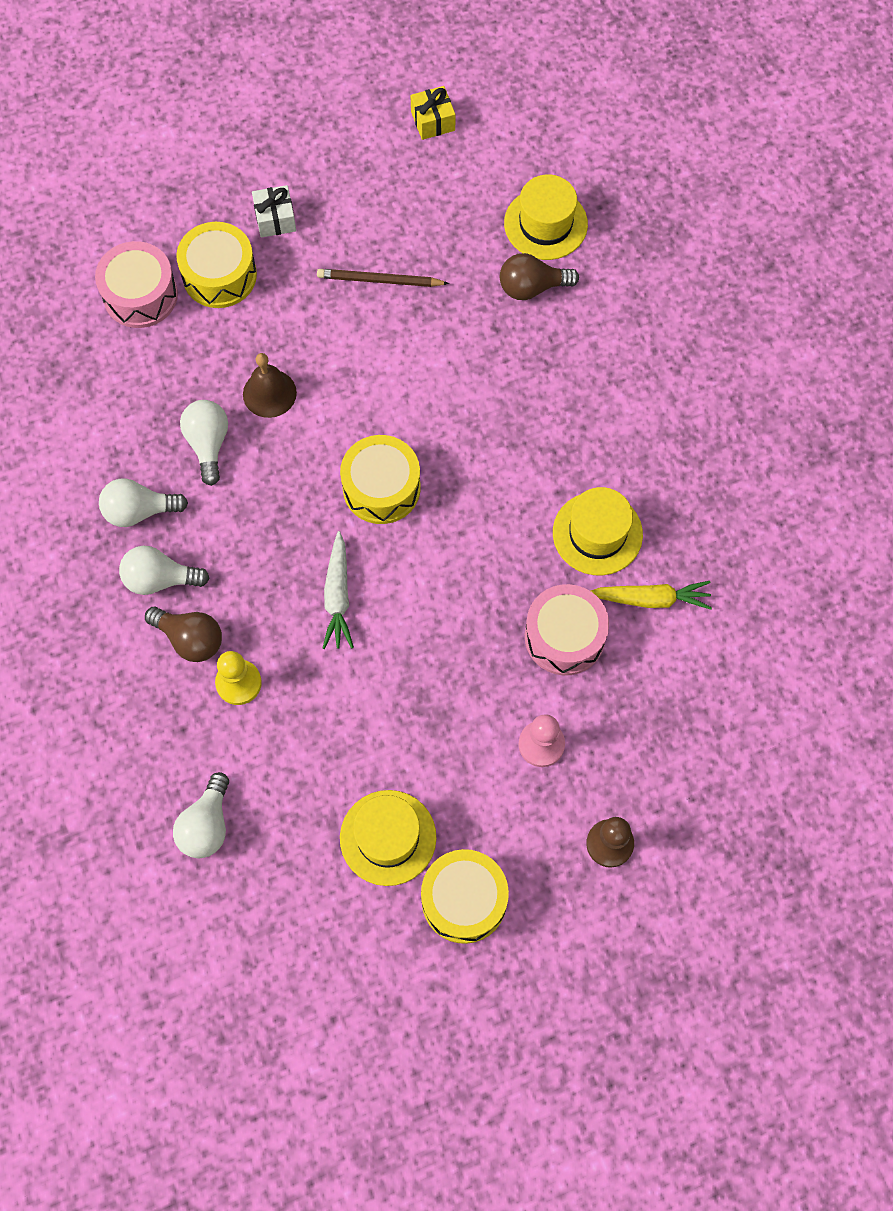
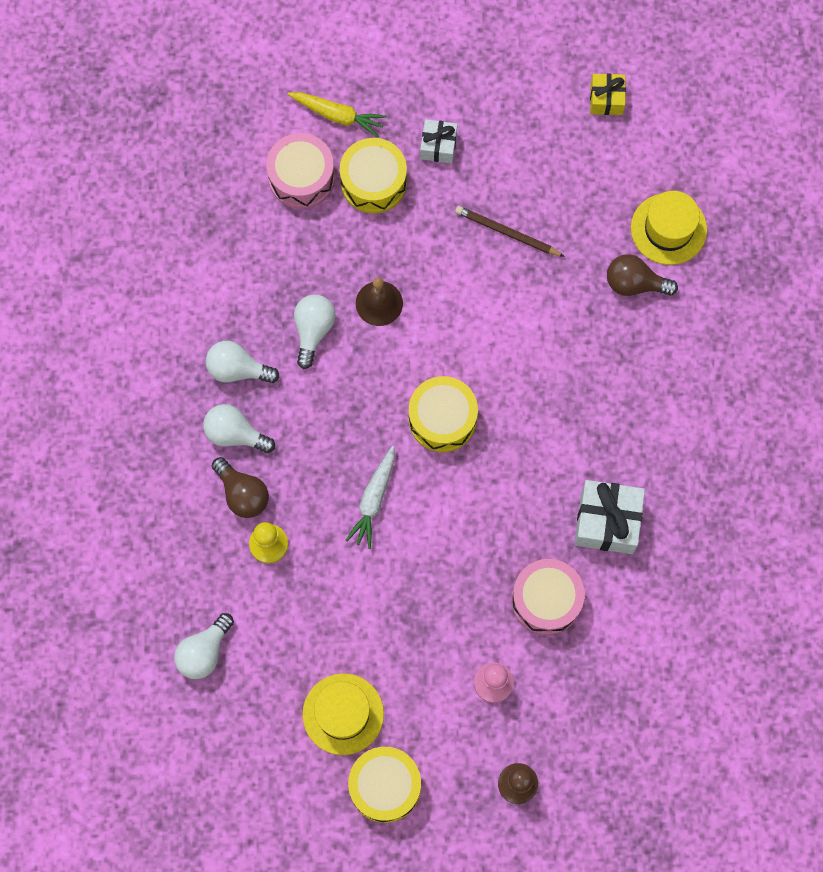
camera: 20 degrees right, 5 degrees up
yellow hat [553,487,643,575] -> white gift [574,480,645,554]
yellow carrot [591,581,712,610] -> yellow carrot moved to [288,92,387,138]

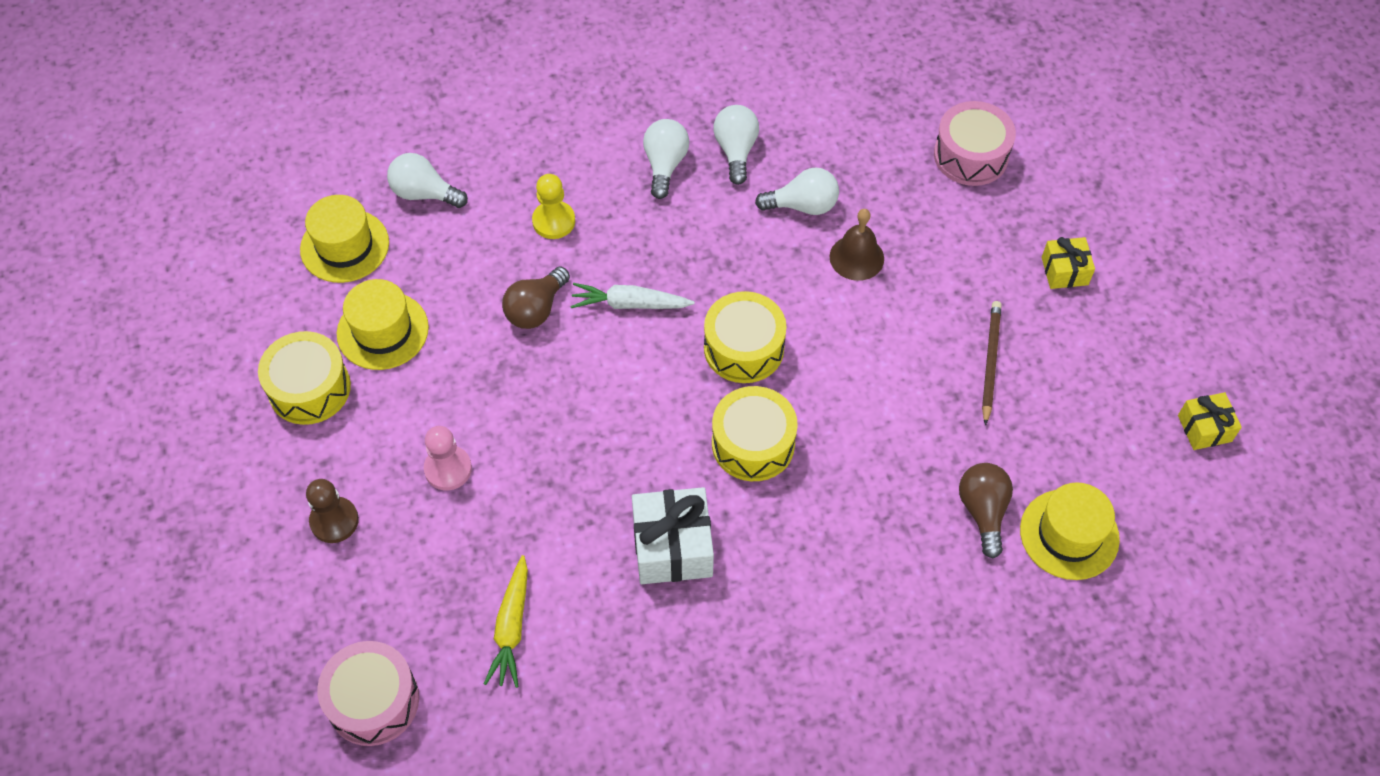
camera: 75 degrees right, 15 degrees down
brown light bulb [212,457,269,518] -> brown light bulb moved to [502,267,570,329]
yellow carrot [288,92,387,138] -> yellow carrot moved to [484,555,528,688]
yellow drum [340,138,407,213] -> yellow drum moved to [712,386,798,481]
white gift [420,119,458,164] -> yellow gift [1042,237,1095,289]
pink drum [512,559,585,635] -> pink drum moved to [317,641,419,746]
none -> yellow hat [300,195,389,283]

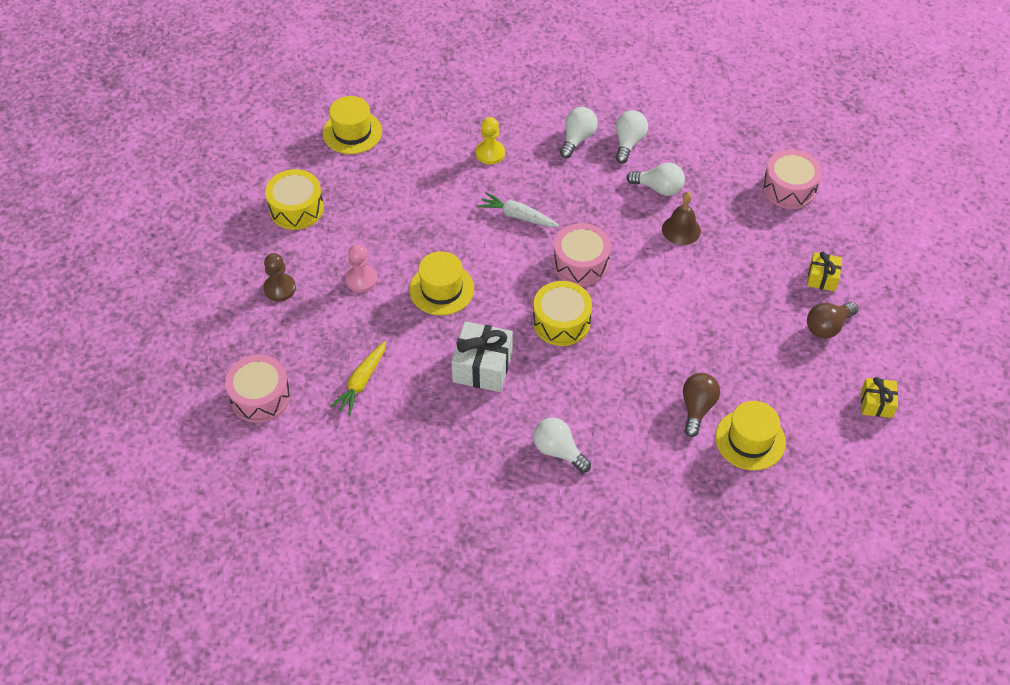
camera: 20 degrees right, 5 degrees down
yellow hat [337,279,429,370] -> yellow hat moved to [409,251,474,315]
white light bulb [387,153,468,208] -> white light bulb moved to [533,418,591,473]
brown light bulb [502,267,570,329] -> brown light bulb moved to [807,302,858,338]
yellow drum [704,291,787,383] -> pink drum [553,223,611,286]
brown pencil [982,301,1002,426] -> none

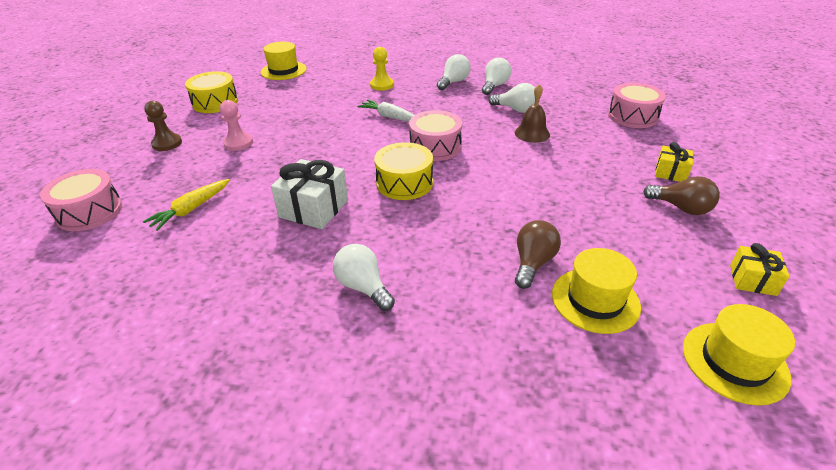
camera: 10 degrees right, 15 degrees down
yellow hat [409,251,474,315] -> yellow hat moved to [683,304,795,405]
brown light bulb [807,302,858,338] -> brown light bulb turned 120 degrees counterclockwise [643,176,720,215]

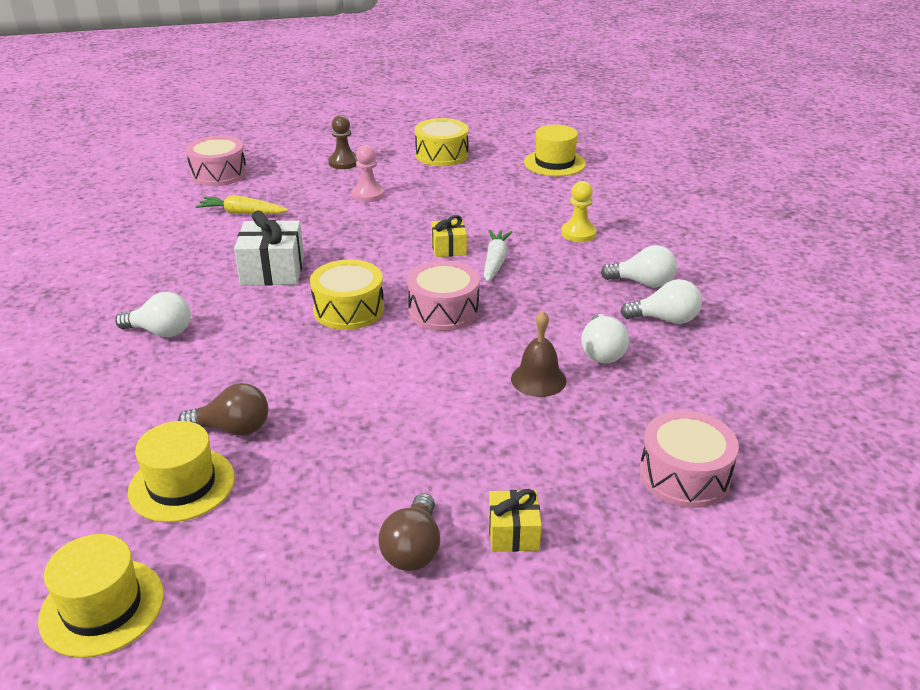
camera: 65 degrees right, 5 degrees down
white light bulb [333,244,395,311] -> white light bulb turned 75 degrees clockwise [115,292,191,337]
yellow gift [730,243,790,296] -> yellow gift moved to [431,215,467,257]

